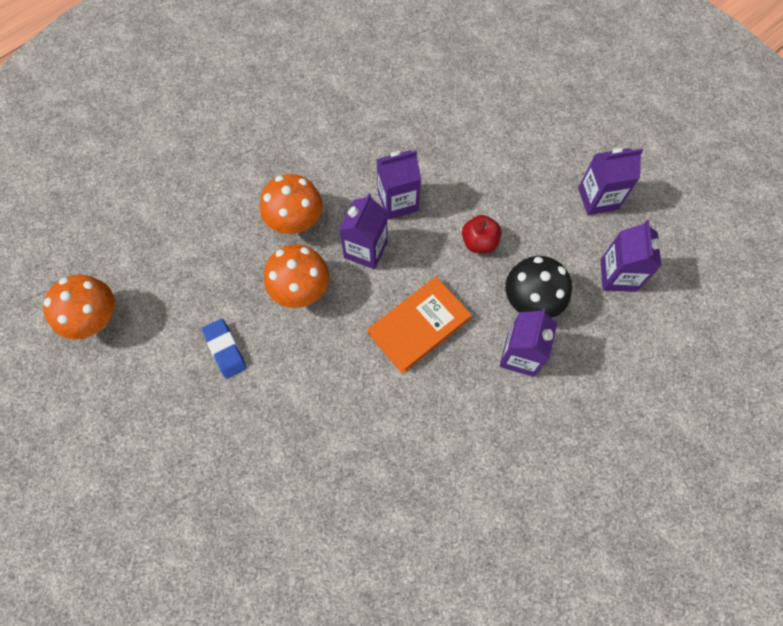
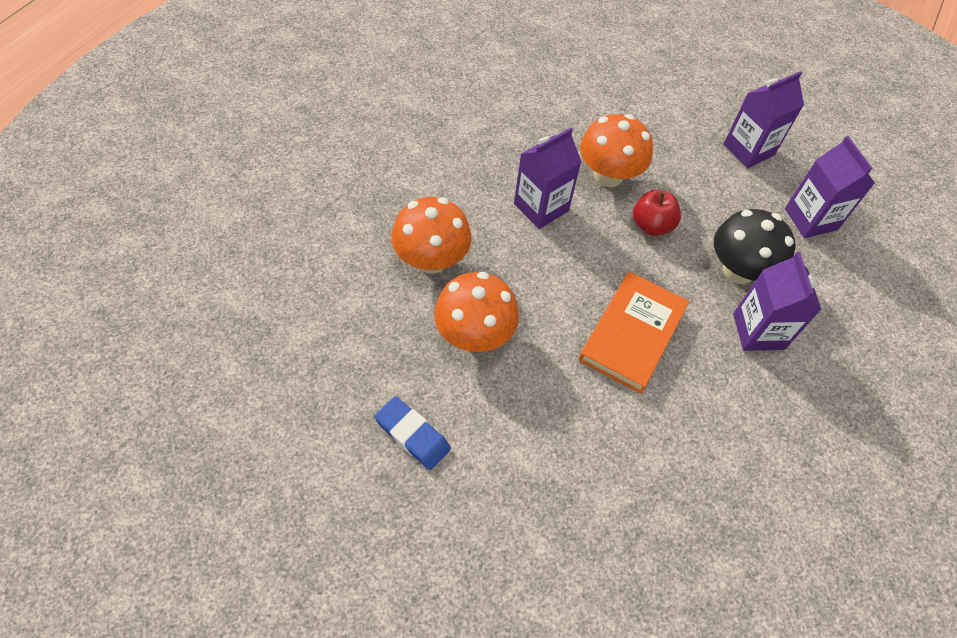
camera: 25 degrees left, 10 degrees down
orange mushroom [43,274,115,340] -> orange mushroom moved to [580,114,653,187]
purple carton [339,193,388,269] -> none

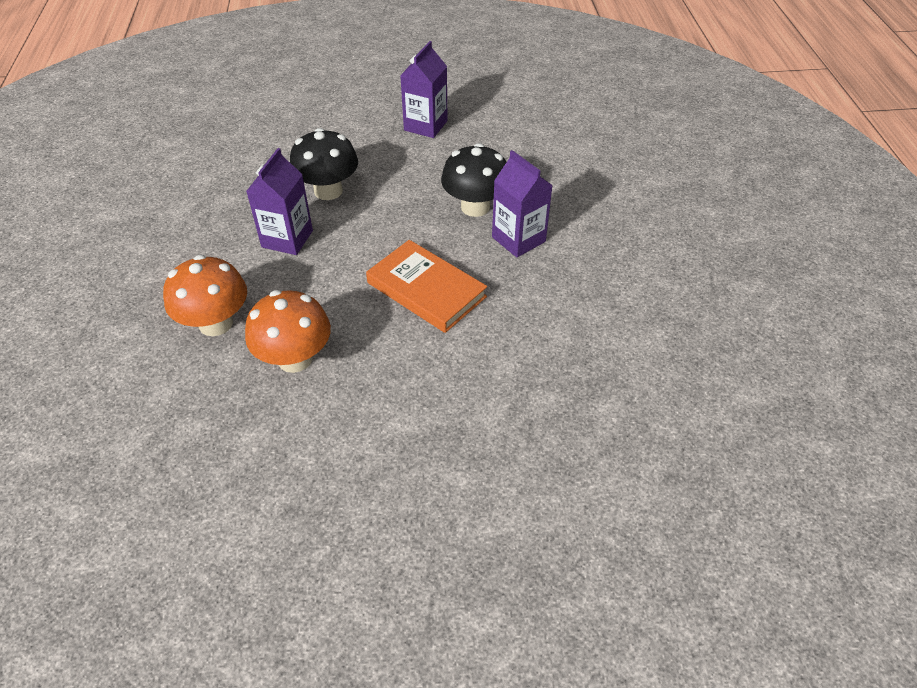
camera: 30 degrees left, 10 degrees down
blue eraser [374,396,451,470] -> none
orange book [579,272,689,394] -> orange book turned 45 degrees counterclockwise [366,240,487,333]
orange mushroom [580,114,653,187] -> black mushroom [290,128,358,200]
red apple [633,190,681,236] -> none
purple carton [785,136,875,238] -> none

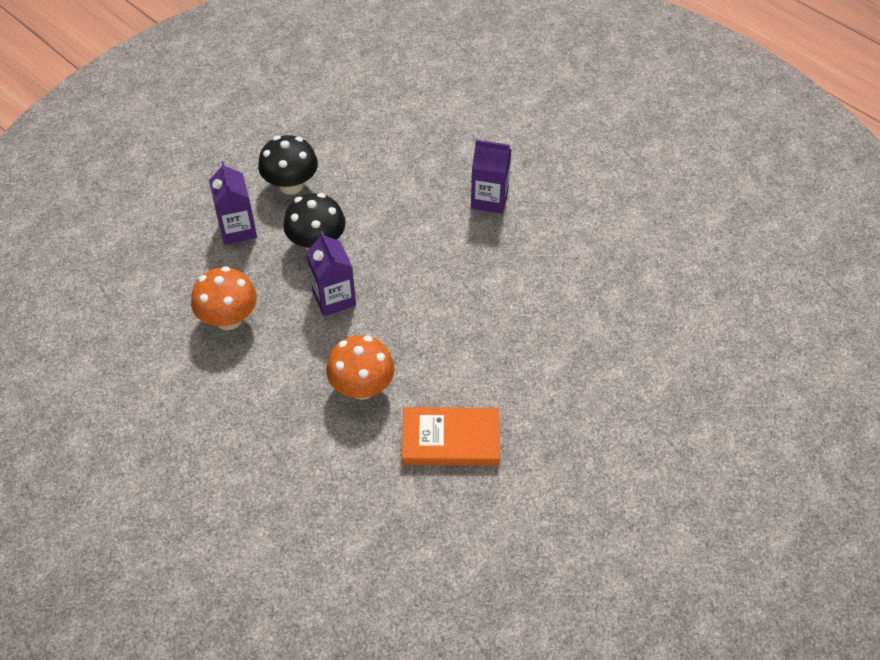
camera: 40 degrees left, 5 degrees up
orange mushroom [245,290,331,373] -> orange mushroom moved to [191,266,257,330]
orange book [366,240,487,333] -> orange book moved to [402,407,500,466]
purple carton [400,41,448,138] -> purple carton moved to [209,161,257,245]
black mushroom [441,143,506,217] -> black mushroom moved to [258,135,318,195]

